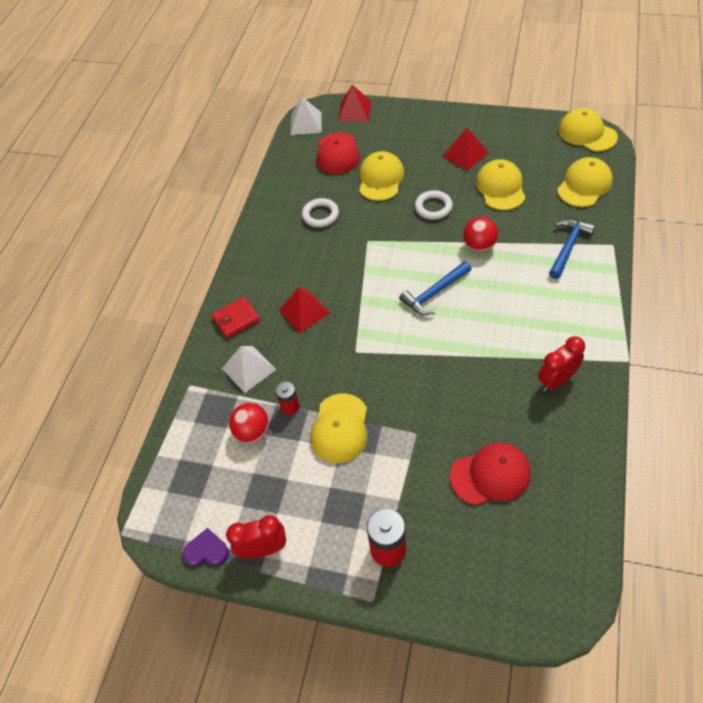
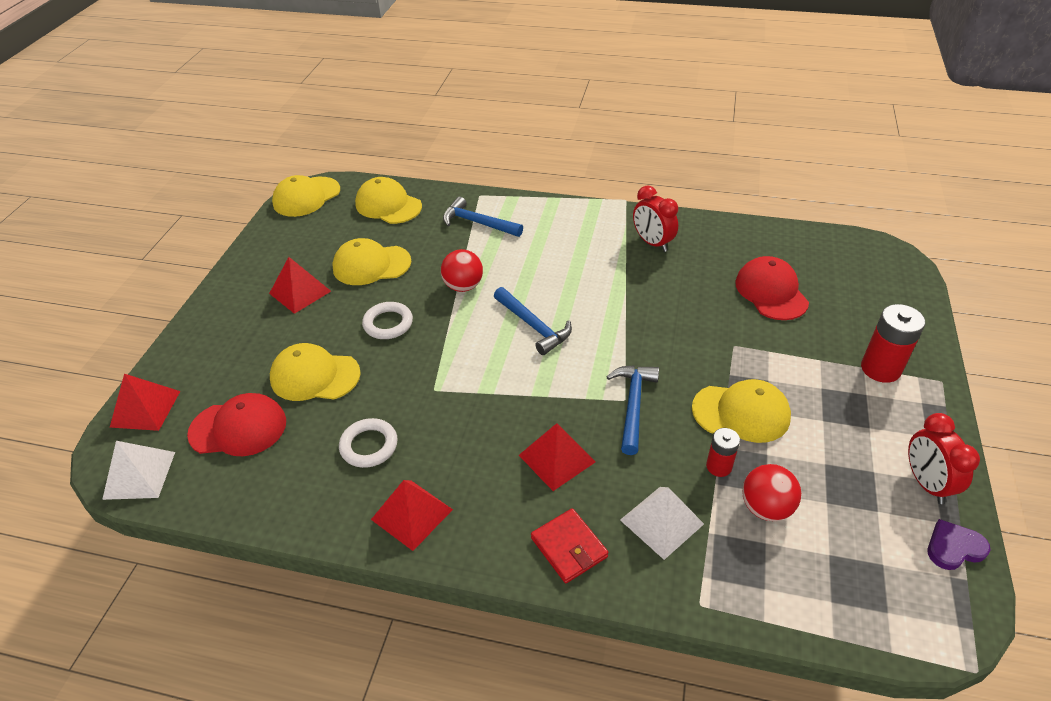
camera: 95 degrees left, 10 degrees down
purple heart [183,528,229,566] -> purple heart turned 75 degrees clockwise [928,519,990,570]
none -> red pyramid [371,480,453,551]
none -> blue hammer [606,365,659,455]

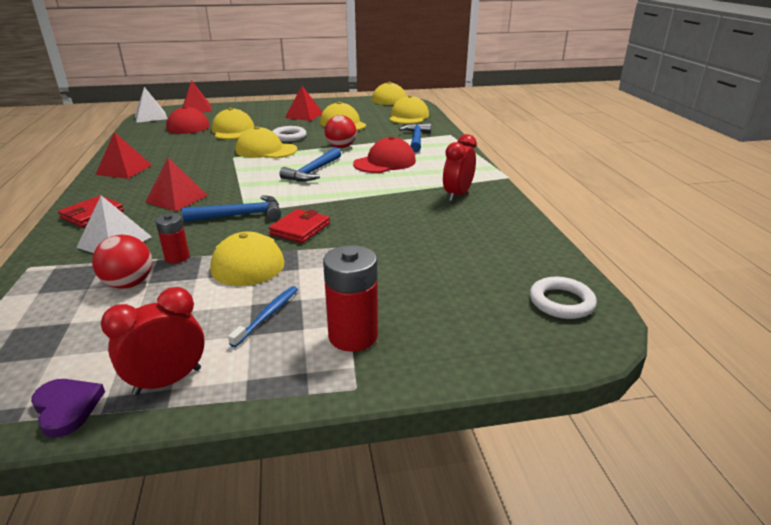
camera: 65 degrees right, 15 degrees down
white ring [339,418,398,468] -> white ring moved to [530,277,597,319]
red cap [735,256,809,320] -> red cap moved to [353,137,416,173]
none -> blue toothbrush [228,286,298,347]
none -> yellow cap [236,126,297,158]
none -> red wallet [269,209,330,243]

